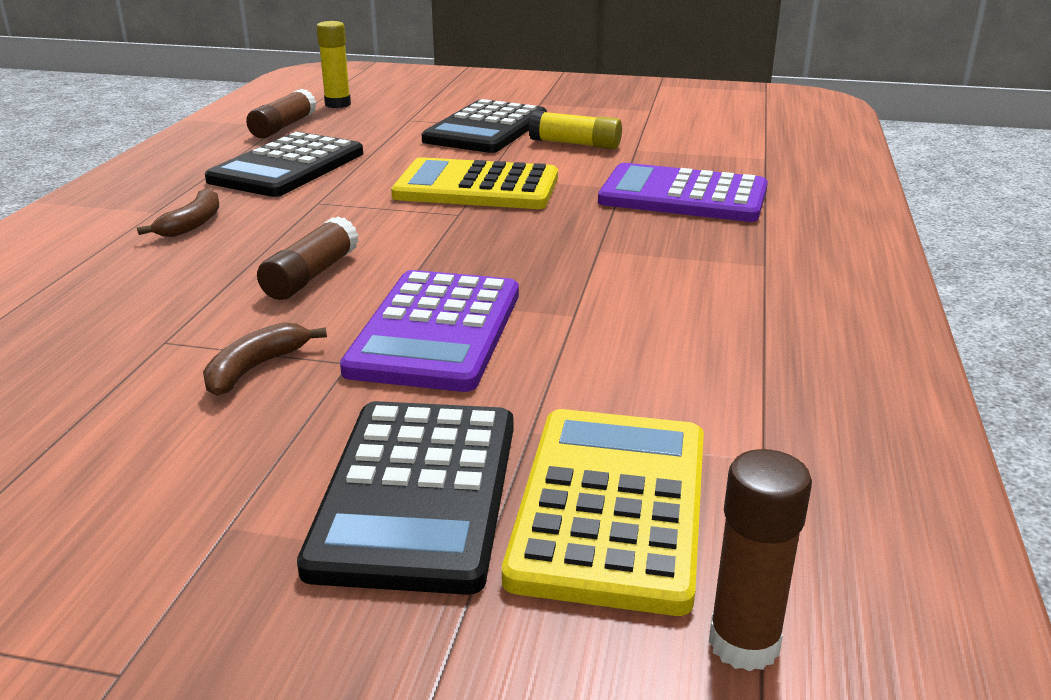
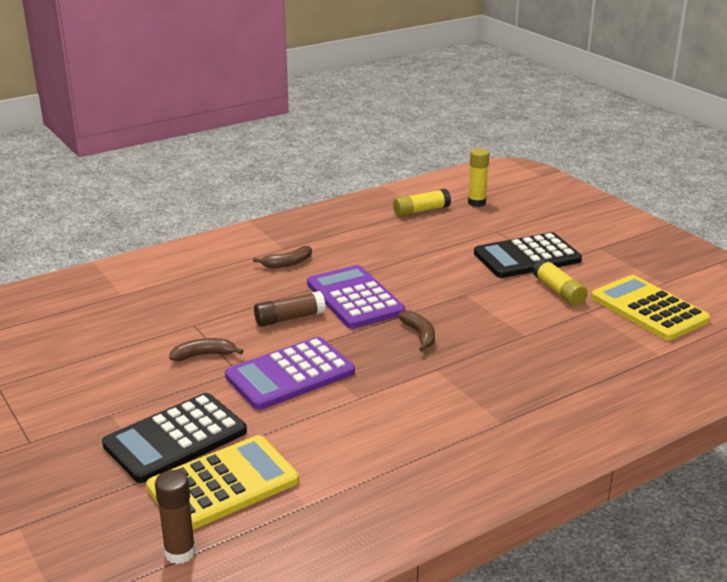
camera: 45 degrees right, 0 degrees up
black calculator [205,132,363,197] -> none
brown glue stick [246,89,316,139] -> yellow glue stick [393,189,451,217]
yellow calculator [391,157,558,209] -> yellow calculator moved to [591,275,710,341]
purple calculator [598,163,768,222] -> purple calculator moved to [307,265,405,329]
none -> brown banana [398,310,435,352]

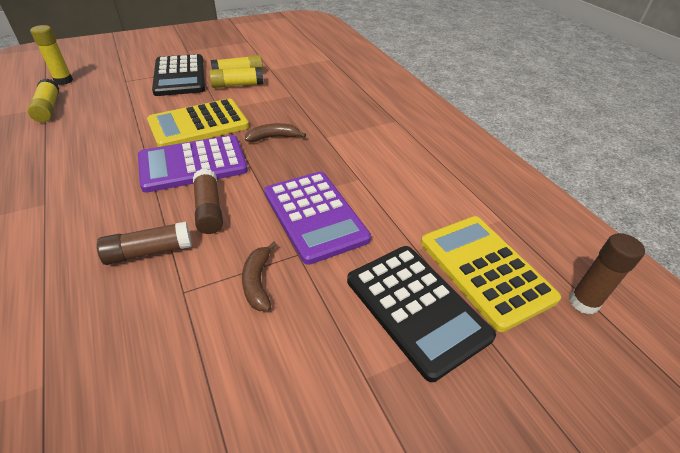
camera: 85 degrees left, 15 degrees up
brown banana [253,246,312,268] -> none
yellow calculator [591,275,710,341] -> yellow calculator moved to [147,99,249,147]
none -> brown glue stick [97,222,192,265]
none -> yellow glue stick [209,67,263,88]

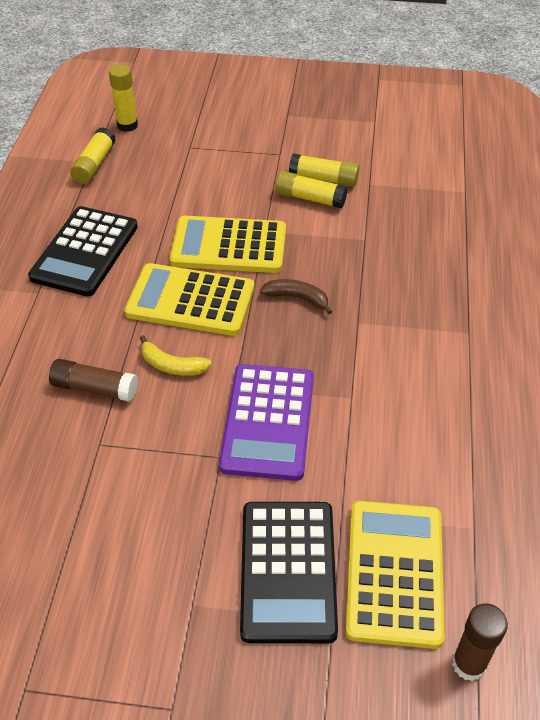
camera: 35 degrees right, 5 degrees up
purple calculator [138,135,248,192] -> yellow calculator [124,263,255,336]
black calculator [152,54,205,96] -> black calculator moved to [28,206,138,297]
brown glue stick [193,169,223,234] -> yellow banana [140,335,212,376]
brown banana [242,242,277,311] -> none

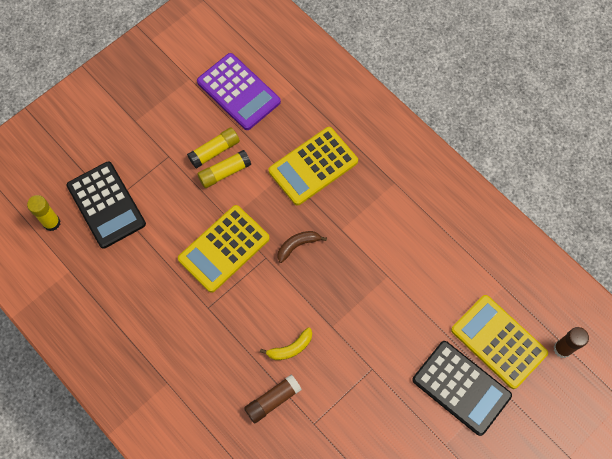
camera: 50 degrees left, 20 degrees up
black calculator [28,206,138,297] -> black calculator moved to [67,162,146,249]
yellow glue stick [70,127,116,184] -> none
yellow calculator [124,263,255,336] -> yellow calculator moved to [269,127,358,205]
purple calculator [219,364,314,481] -> purple calculator moved to [197,53,281,130]

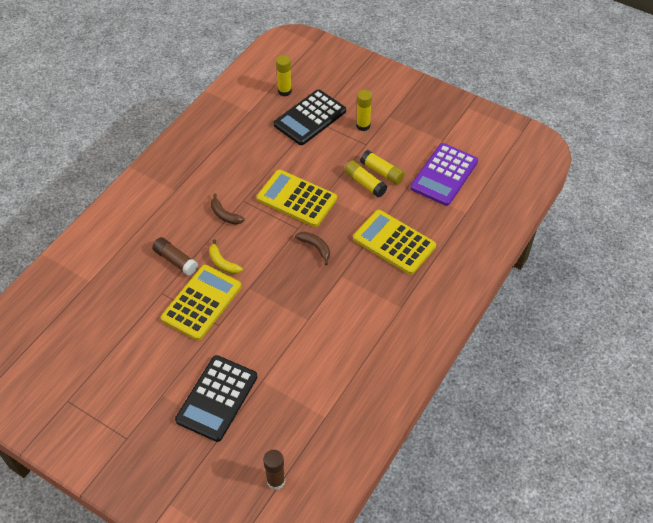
camera: 75 degrees right, 15 degrees down
yellow calculator [451,295,548,389] -> yellow calculator moved to [161,264,241,341]
none -> brown banana [211,193,245,225]
none -> yellow glue stick [356,90,372,131]

